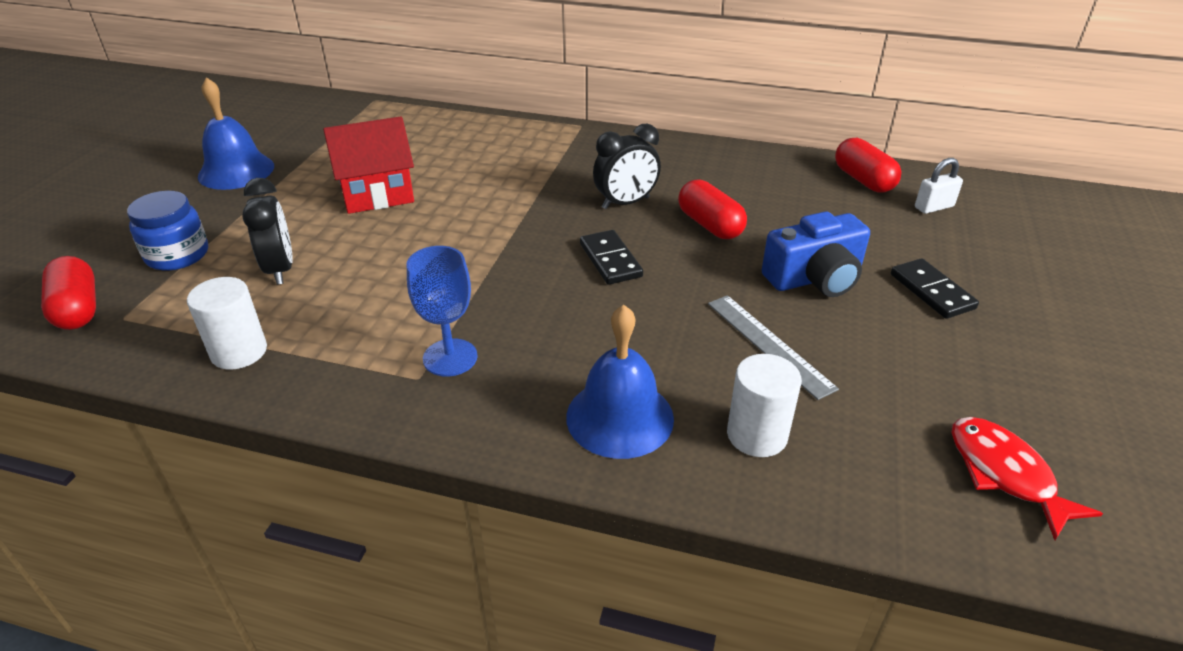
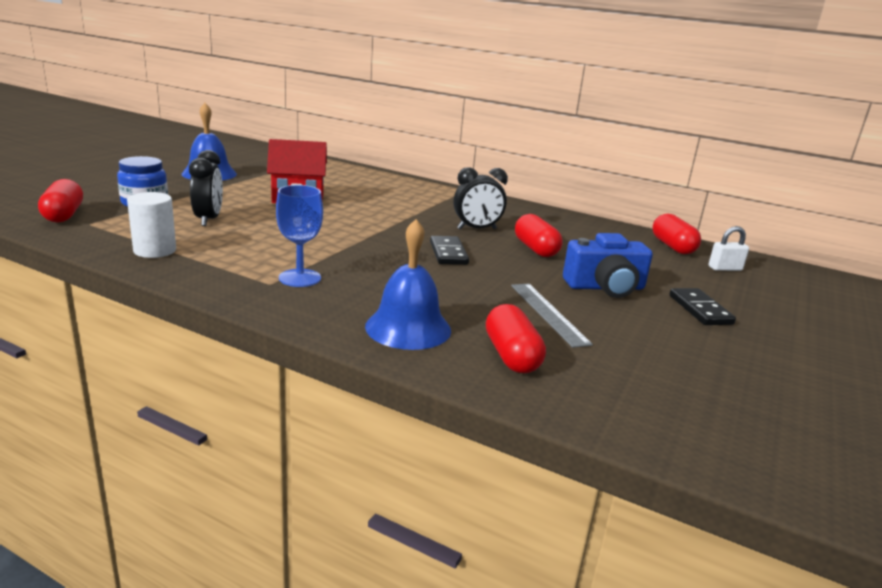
camera: 10 degrees right, 15 degrees down
white cylinder [727,354,802,457] -> red capsule [486,304,546,373]
red fish [952,417,1103,540] -> none

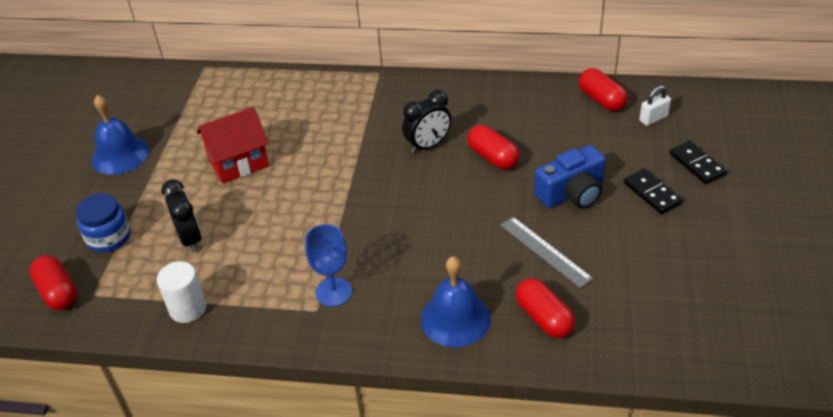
camera: 15 degrees left, 20 degrees up
black domino [430,236,469,265] -> black domino moved to [670,140,727,184]

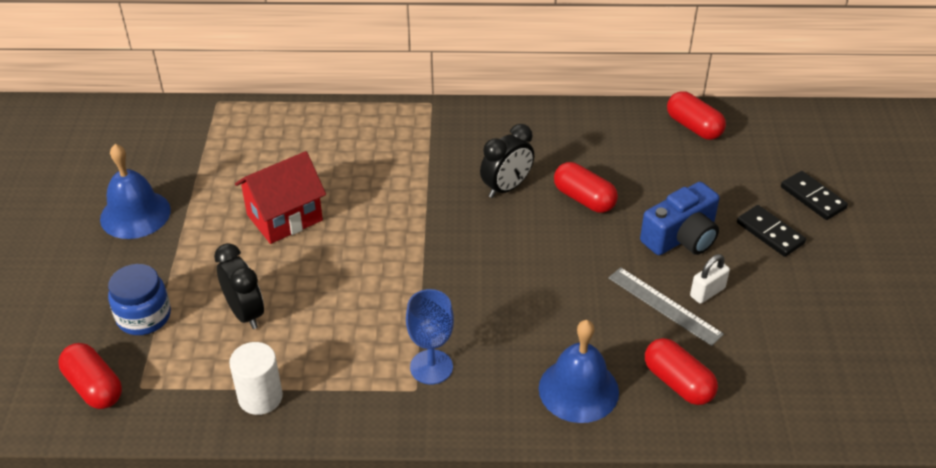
camera: 10 degrees left, 0 degrees up
white padlock [639,85,671,126] -> white padlock moved to [690,254,730,304]

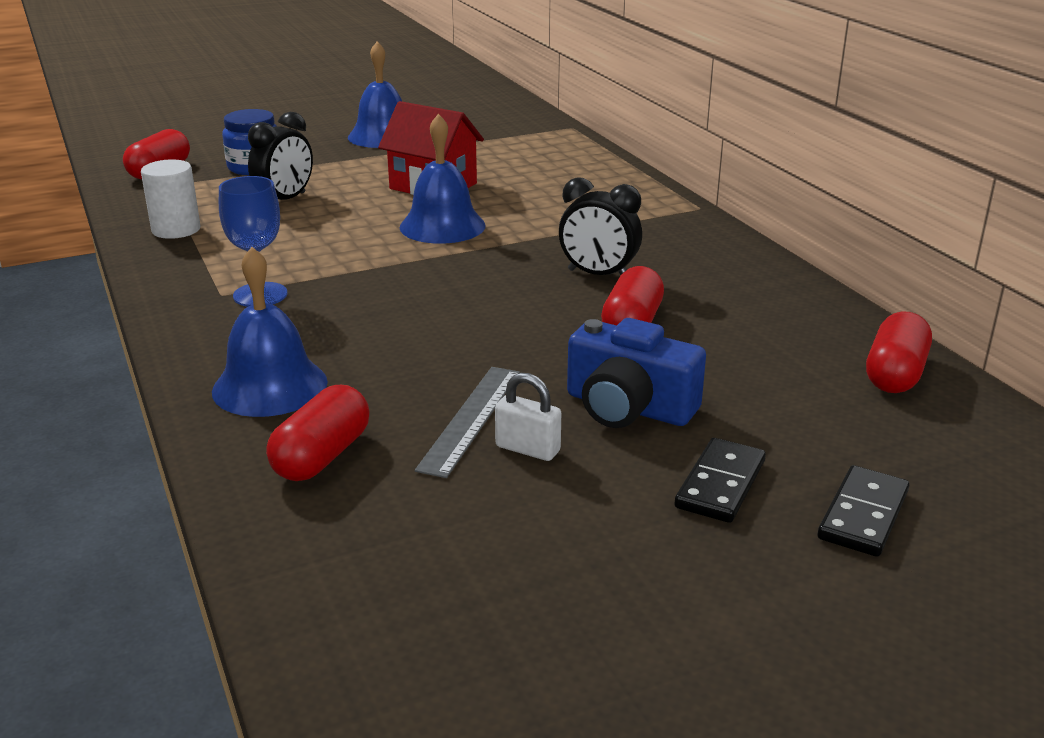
camera: 65 degrees right, 15 degrees down
none -> blue bell [400,114,486,244]

